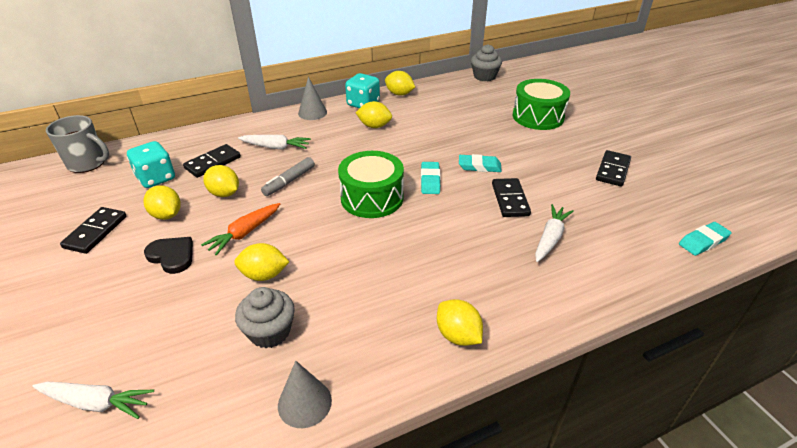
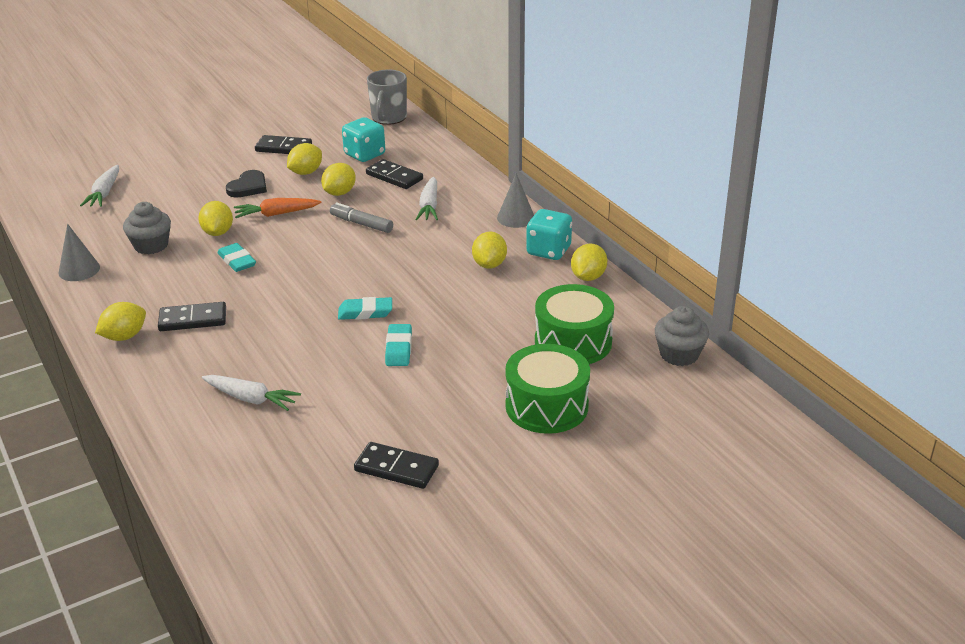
camera: 85 degrees right, 5 degrees down
orange carrot [201,203,280,256] -> orange carrot turned 45 degrees counterclockwise [234,198,321,218]
green drum [338,151,404,218] -> green drum moved to [535,284,614,364]
black domino [492,178,531,217] -> black domino moved to [158,302,226,331]
turquoise eraser [679,222,732,256] -> turquoise eraser moved to [217,243,256,272]

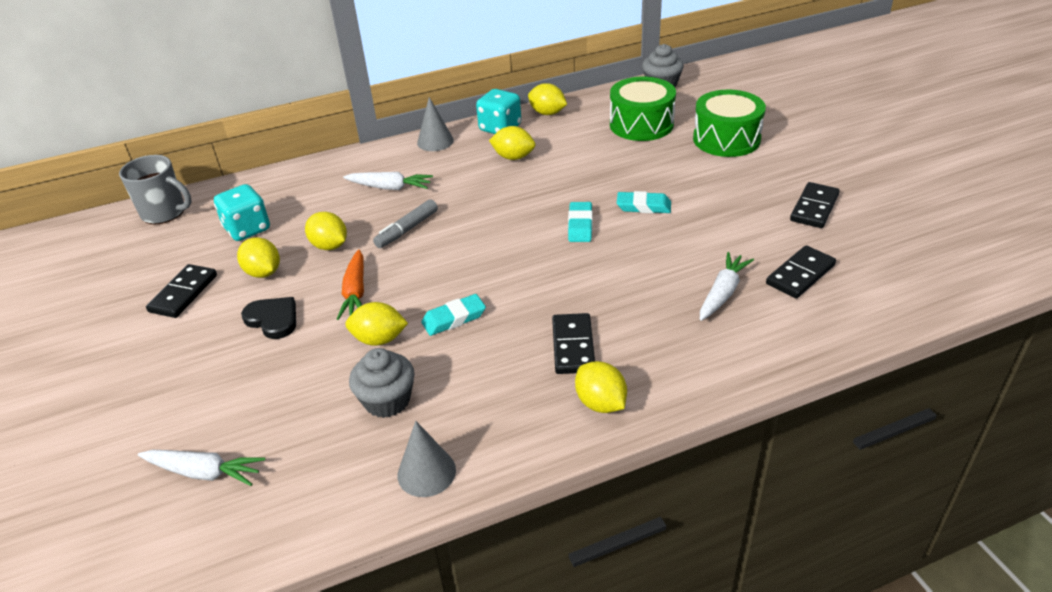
camera: 80 degrees left, 5 degrees up
black domino [366,159,423,189] -> black domino moved to [766,245,836,299]

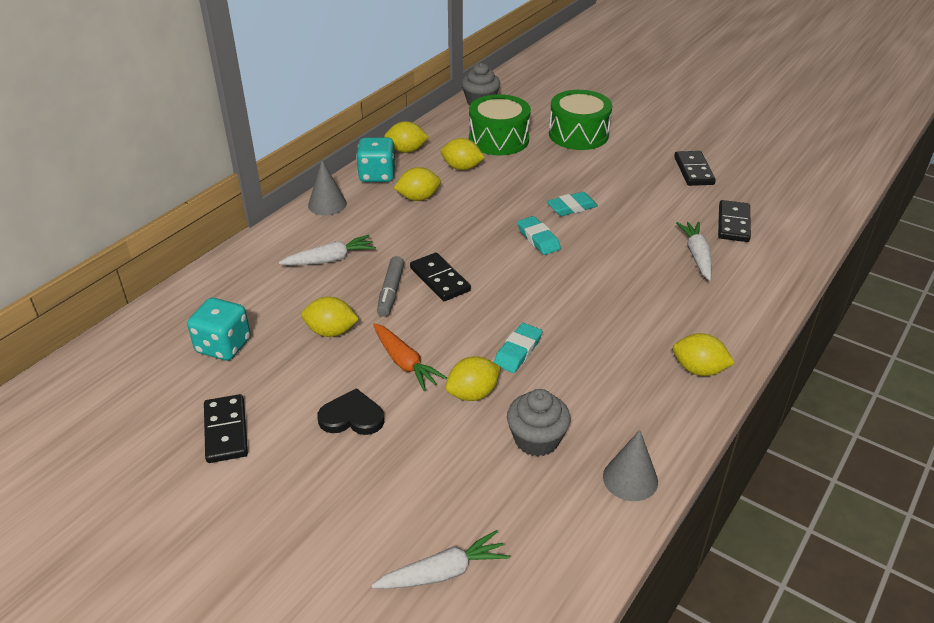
camera: 35 degrees left, 0 degrees up
grey mug [119,155,192,224] -> none
yellow lemon [237,237,280,278] -> yellow lemon moved to [441,138,485,170]
black domino [552,313,595,374] -> black domino moved to [410,253,471,301]

